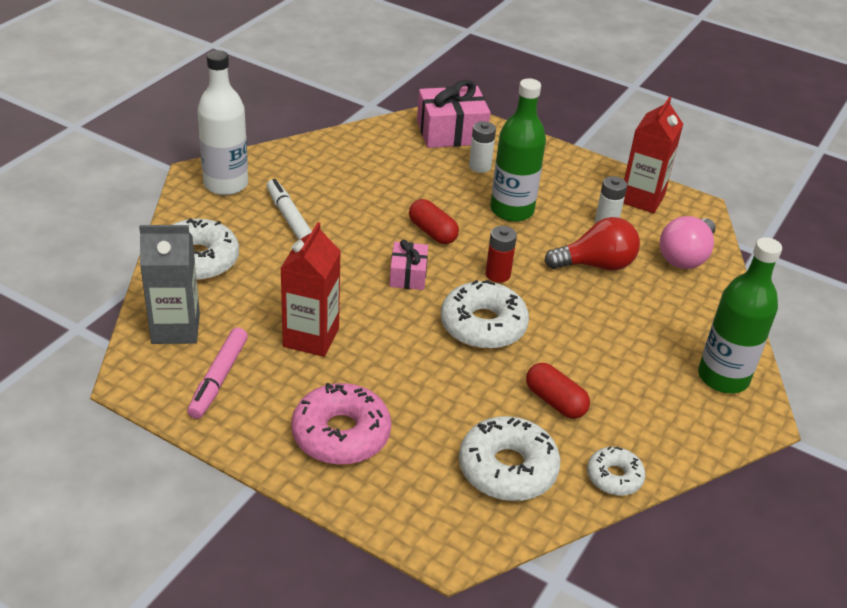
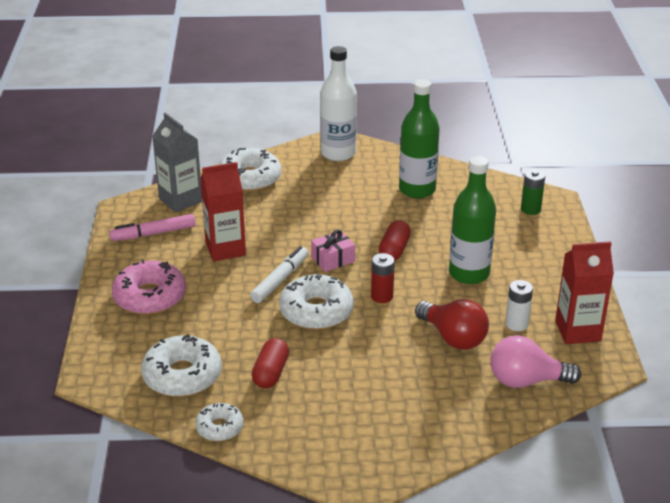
camera: 60 degrees right, 5 degrees down
white marker [267,179,312,240] -> white marker moved to [250,246,308,303]
pink gift [417,80,491,148] -> green battery [521,169,545,215]
white battery [469,121,496,173] -> none
green bottle [698,237,782,393] -> green bottle moved to [399,79,440,199]

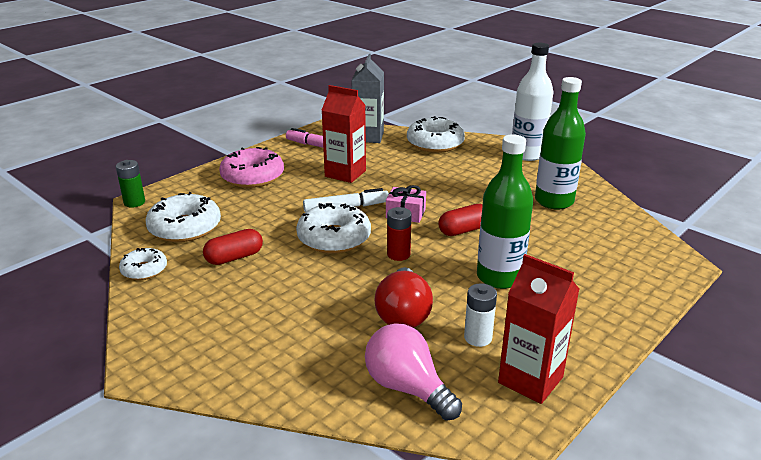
camera: 45 degrees right, 5 degrees down
green battery [521,169,545,215] -> green battery moved to [116,160,145,208]

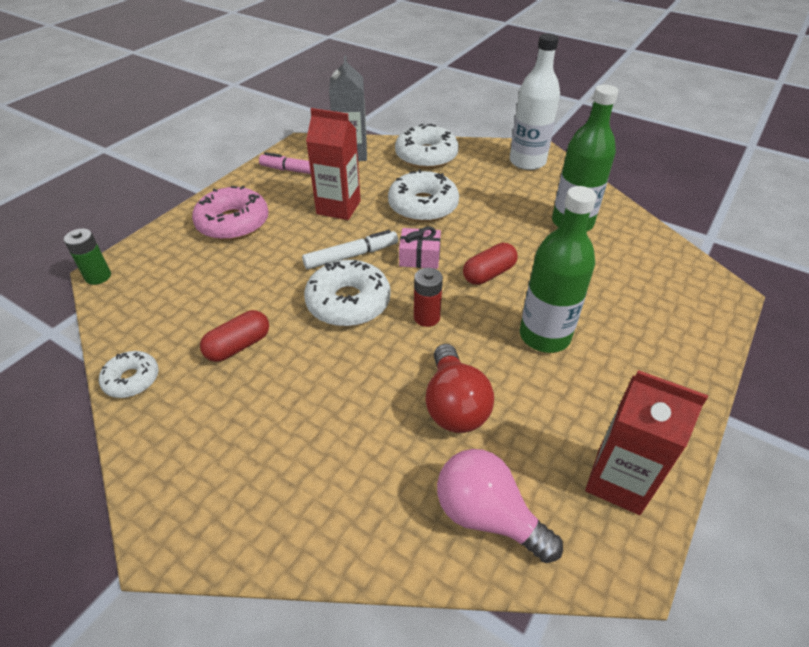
camera: 10 degrees left, 15 degrees up
white donut [145,192,221,242] -> white donut moved to [388,169,459,222]
white battery [464,283,497,347] -> none

